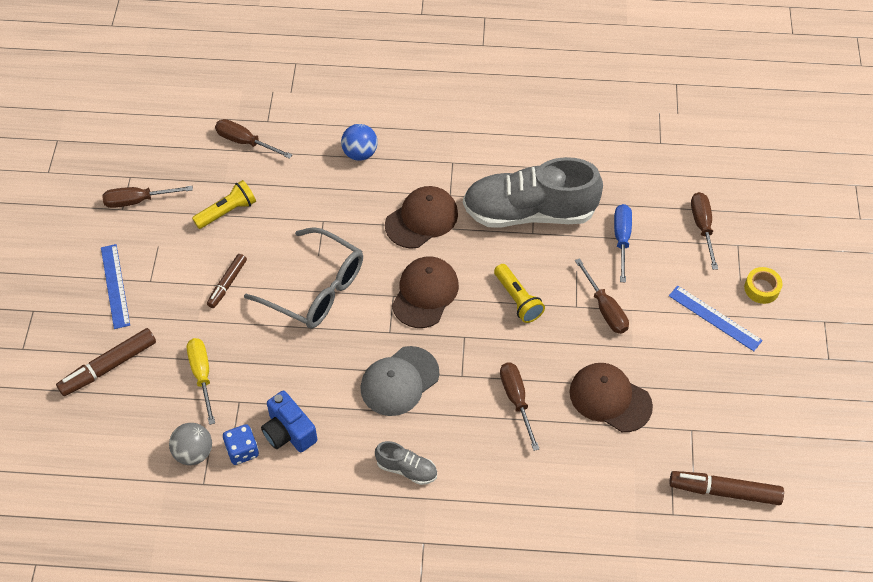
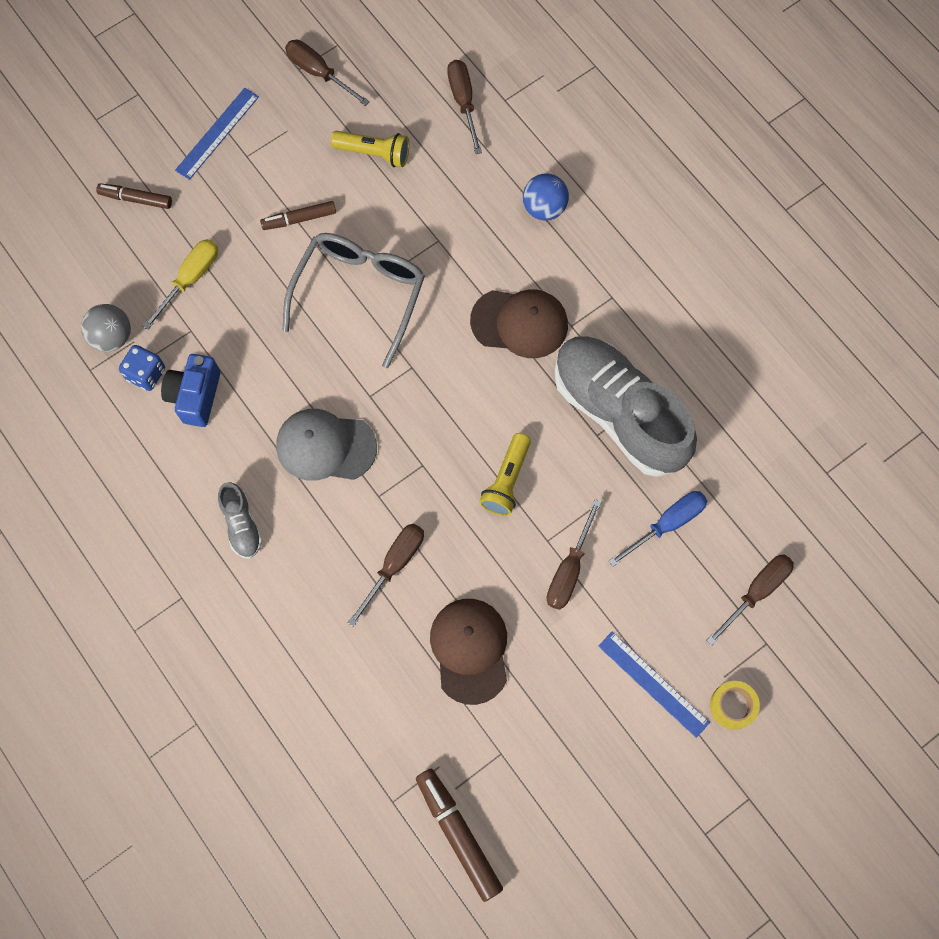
camera: 50 degrees right, 15 degrees up
brown marker [56,328,156,396] -> brown marker [96,183,172,209], size x0.64
grey glasses [244,227,363,328] -> grey glasses turned 150 degrees counterclockwise [283,233,425,368]
brown cap [392,257,459,328] -> none
blue ruler [669,285,763,351] -> blue ruler turned 45 degrees counterclockwise [598,632,710,738]

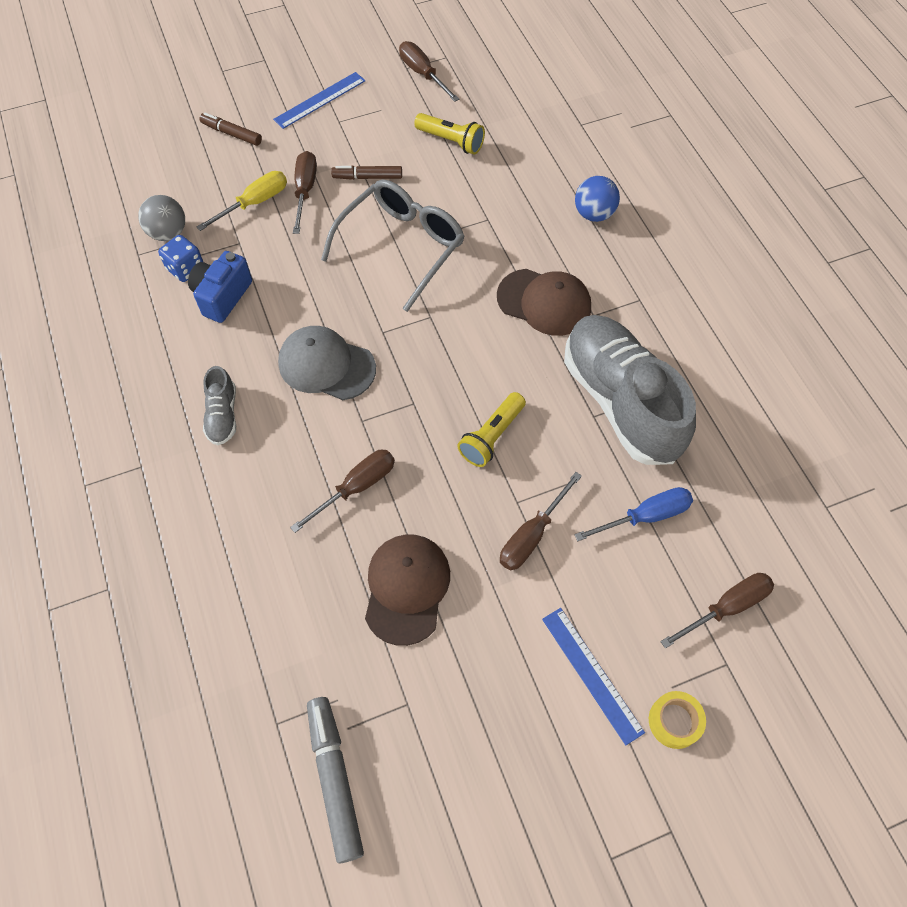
camera: 15 degrees right, 10 degrees down
brown marker [416,768,503,902] -> grey marker [307,697,364,864]
brown screwdriver [447,60,482,154] -> brown screwdriver moved to [293,151,317,234]

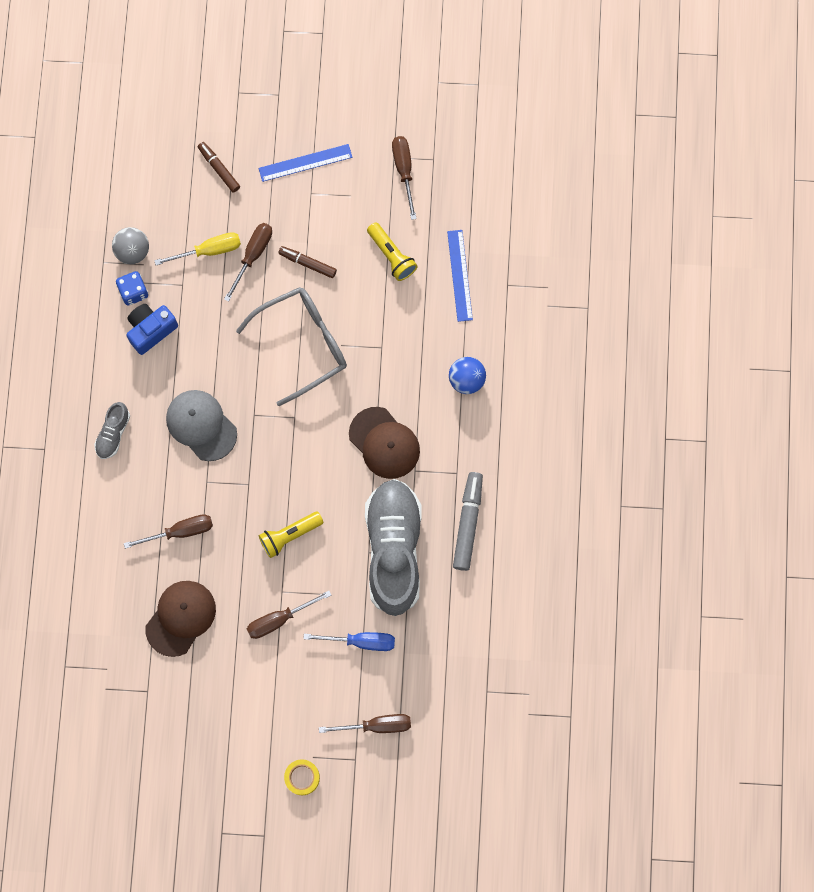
camera: 25 degrees right, 15 degrees up
grey marker [307,697,364,864] -> grey marker moved to [453,472,483,571]
blue ruler [542,608,645,745] -> blue ruler moved to [447,230,473,322]

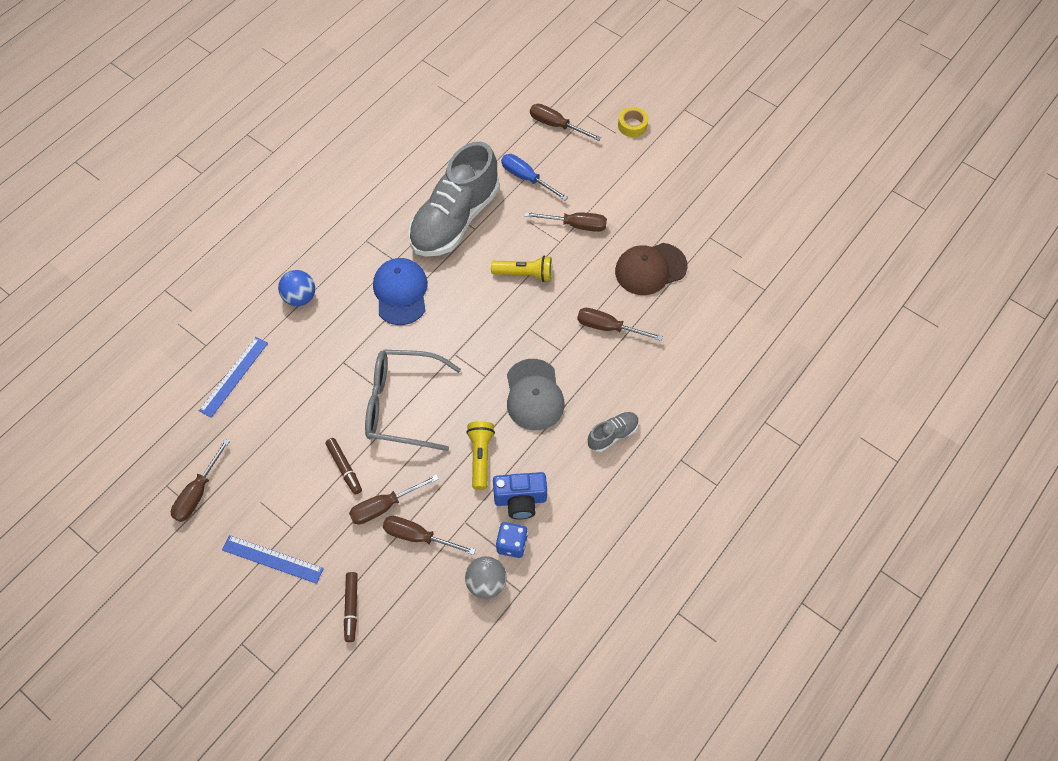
camera: 145 degrees left, 15 degrees down
yellow screwdriver [154,232,241,265] -> brown screwdriver [383,516,476,555]
brown cap [349,407,420,479] -> blue cap [373,258,428,325]
yellow flashlight [367,222,418,281] -> yellow flashlight moved to [466,421,495,490]
grey marker [453,472,483,571] -> none

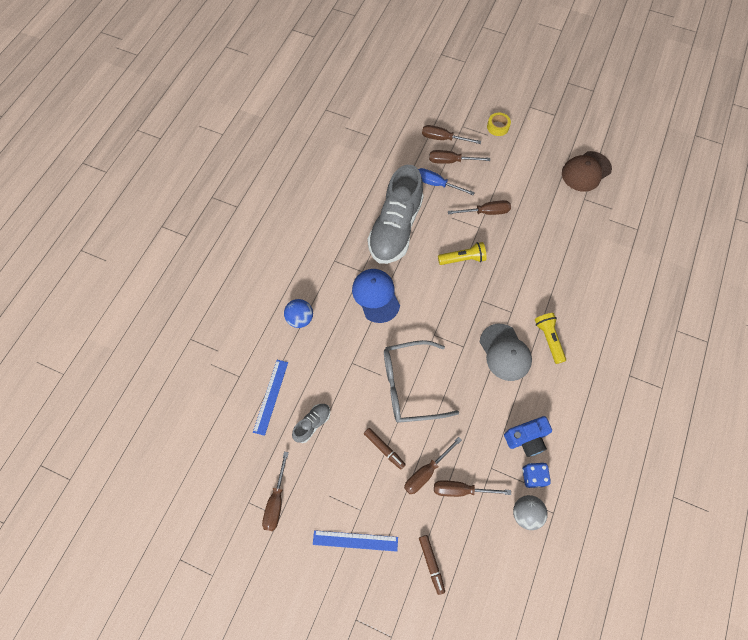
camera: 15 degrees left, 5 degrees up
yellow flashlight [466,421,495,490] -> yellow flashlight moved to [535,313,566,364]
brown screwdriver [577,308,663,341] -> brown screwdriver moved to [429,150,490,164]
grey shoe [588,412,639,452] -> grey shoe moved to [292,404,330,443]
brown cap [615,243,688,295] -> brown cap moved to [562,151,612,192]

